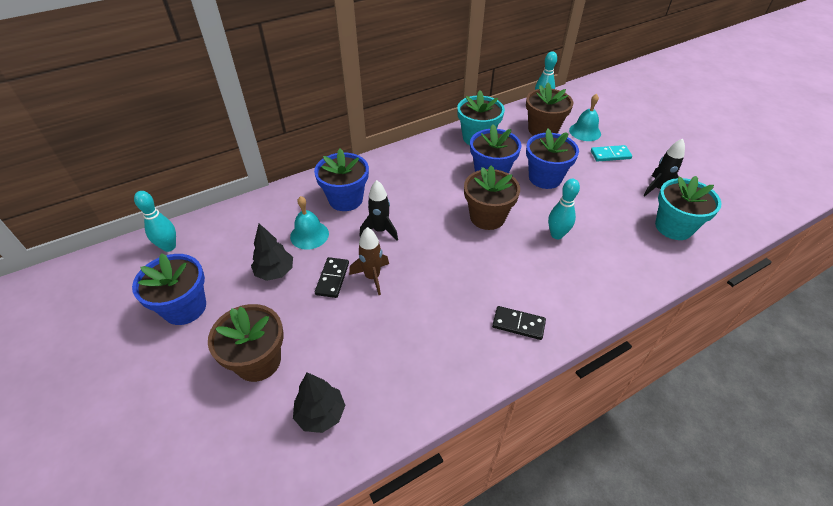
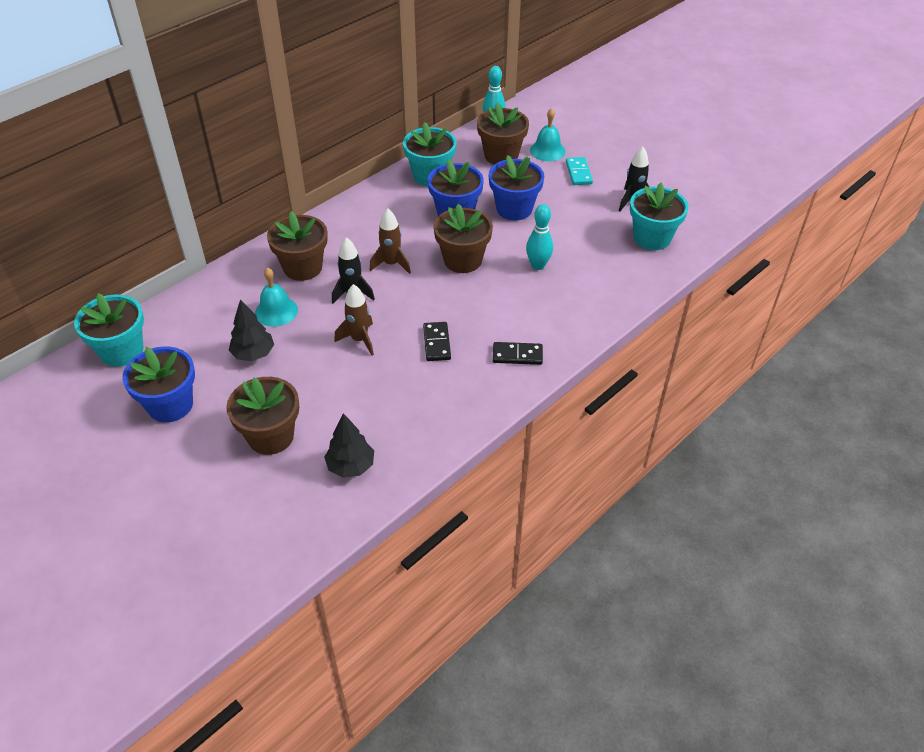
camera: 15 degrees left, 0 degrees up
turquoise bowling pin [134,191,176,252] -> turquoise flower pot [74,293,144,367]
blue flower pot [314,148,369,211] -> brown flower pot [267,211,328,281]
black domino [315,257,349,298] -> black domino moved to [423,322,451,361]
turquoise domino [591,145,632,161] -> turquoise domino turned 75 degrees counterclockwise [566,157,593,185]
none -> brown rocket [370,208,411,274]

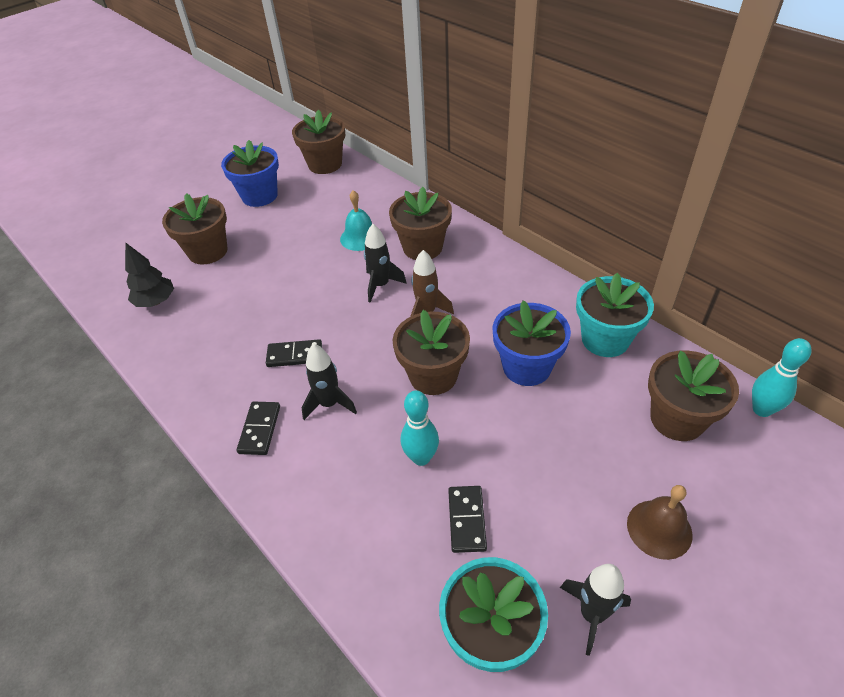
camera: 95 degrees right, 0 degrees up
turquoise flower pot [74,293,144,367] -> brown flower pot [292,110,345,174]
black tree [229,299,274,361] -> none
brown rocket [334,284,374,356] -> none
blue flower pot [489,155,544,221] -> none
turquoise bell [530,108,565,161] -> none
turquoise domino [566,157,593,185] -> brown bell [627,485,693,560]
none -> black rocket [302,344,357,420]
none -> black domino [448,486,487,553]

